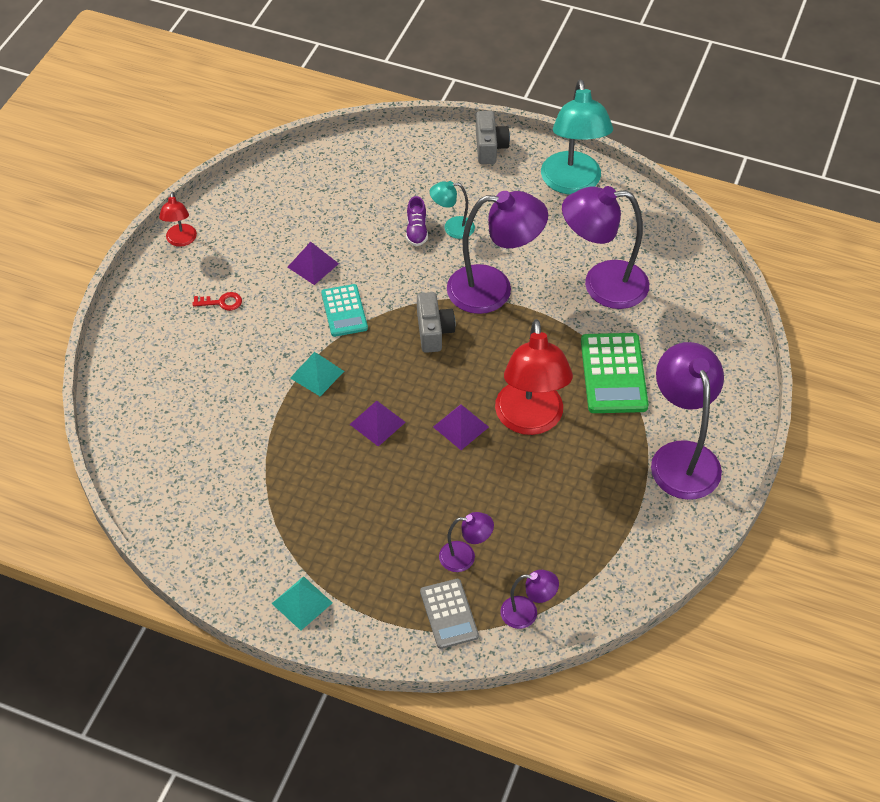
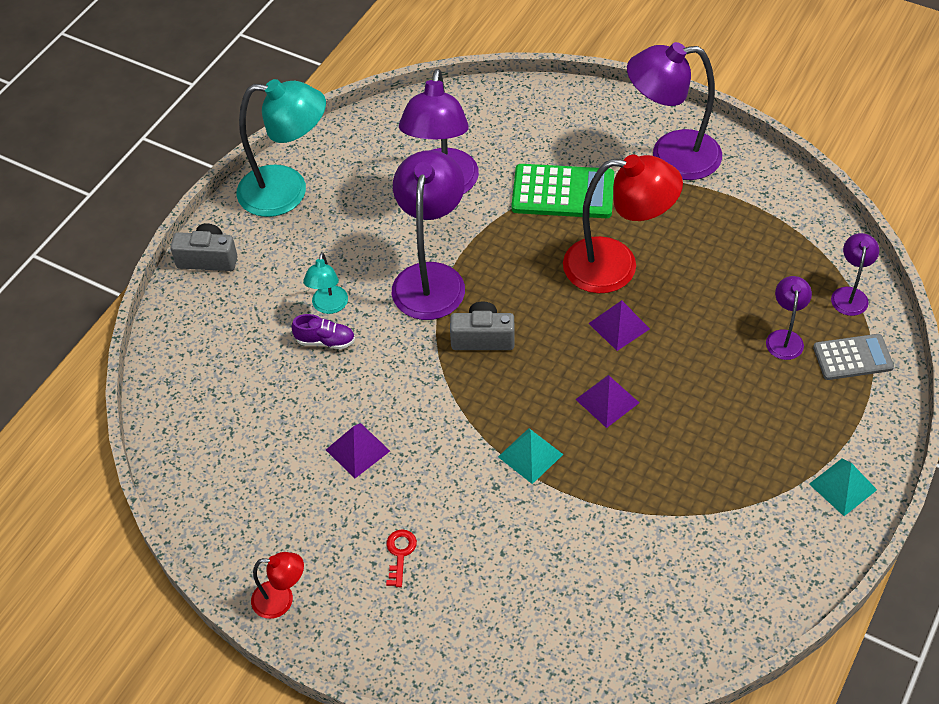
camera: 80 degrees left, 0 degrees up
turquoise calculator [321,284,368,337] -> none

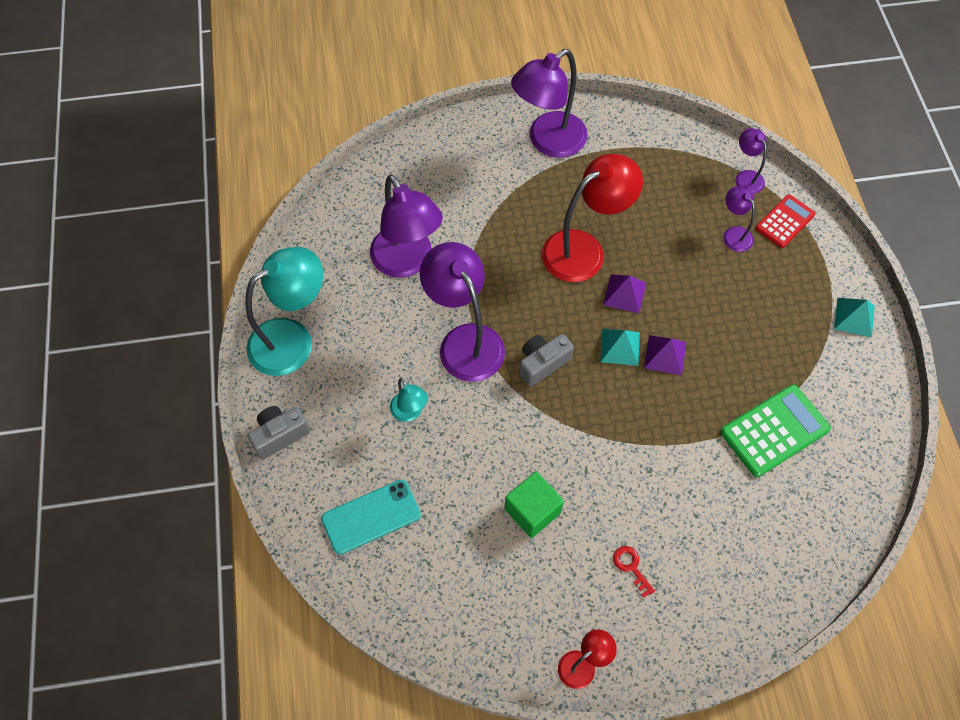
camera: 40 degrees left, 10 degrees up
purple shoe [291,314,355,349] -> none
purple pyramid [326,423,390,478] -> green cube [505,471,564,538]
turquoise pyramid [498,428,564,484] -> turquoise pyramid moved to [600,329,640,366]
green calculator [512,164,614,218] -> green calculator moved to [721,385,831,477]
grey calculator [813,334,894,380] -> red calculator [756,194,815,248]
none -> turquoise phone [321,480,421,555]

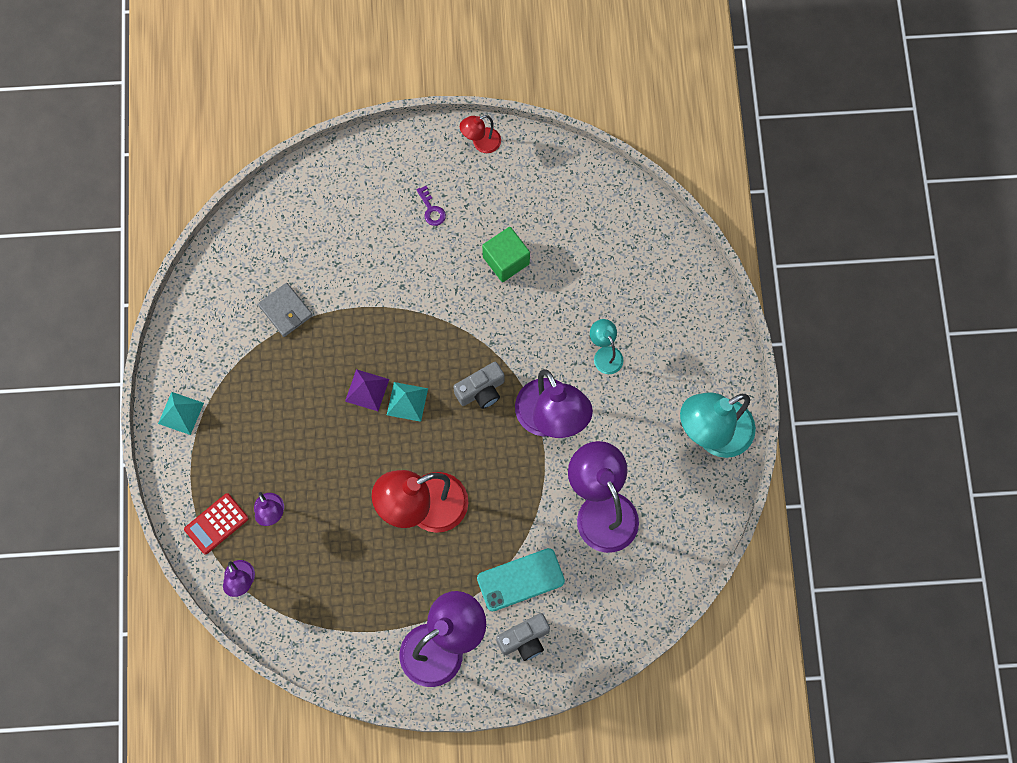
camera: 175 degrees left, 10 degrees up
grey camera [247,406,310,459] -> grey camera moved to [496,613,550,661]
turquoise phone [321,480,421,555] -> turquoise phone moved to [477,548,565,611]
purple pyramid [603,275,646,313] -> none
red key [613,546,655,598] -> purple key [417,186,446,226]
green calculator [721,385,831,477] -> grey wallet [258,283,313,337]

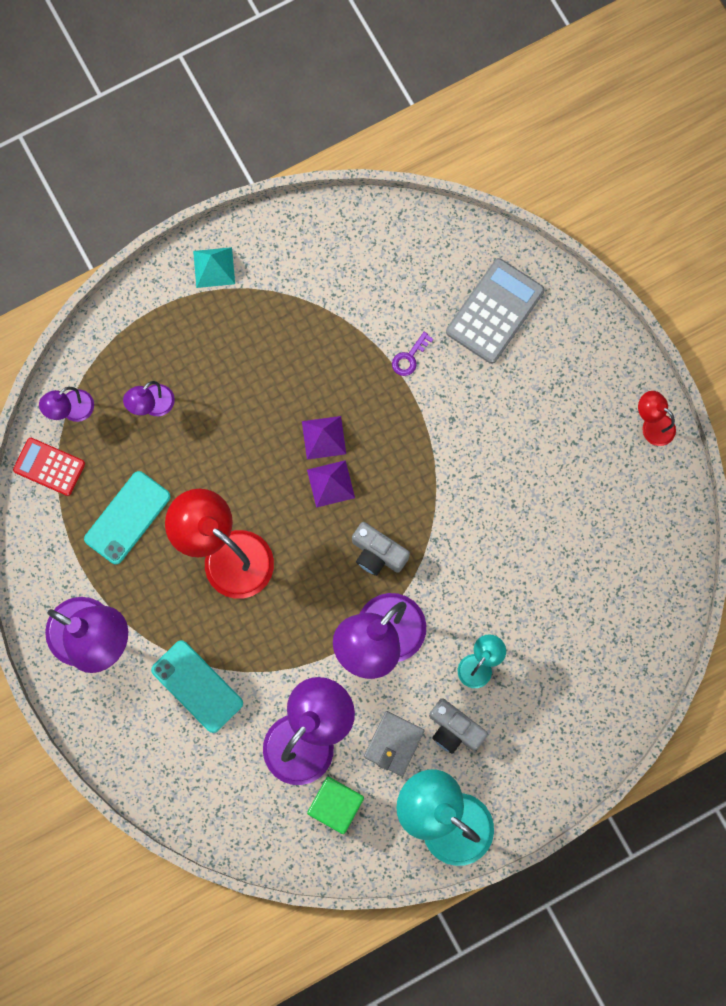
camera: 65 degrees right, 5 degrees up
red calculator [184,493,249,555] -> red calculator moved to [13,438,85,496]
grey wallet [258,283,313,337] -> grey wallet moved to [364,711,425,776]
turquoise pyramid [387,382,428,422] -> purple pyramid [307,460,355,508]
purple key [417,186,446,226] -> purple key moved to [392,332,434,376]
green cube [482,227,530,282] -> green cube moved to [307,777,364,834]
grey camera [496,613,550,661] -> grey camera moved to [429,698,488,754]
none -> turquoise phone [84,471,170,564]
none -> grey calculator [446,258,545,364]

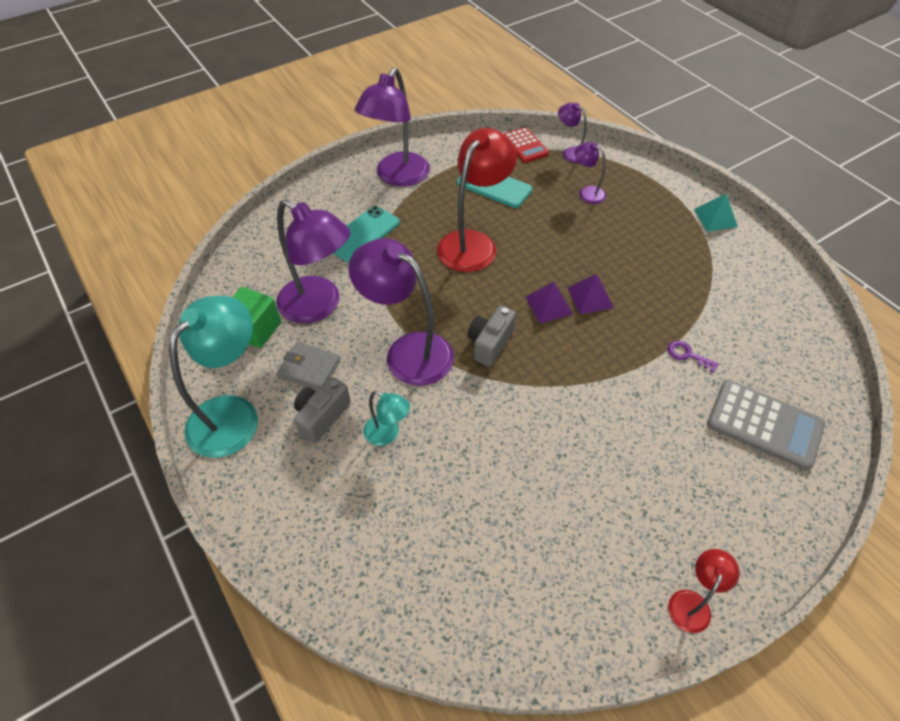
camera: 85 degrees right, 25 degrees down
red calculator [13,438,85,496] -> red calculator turned 135 degrees clockwise [504,127,549,163]

